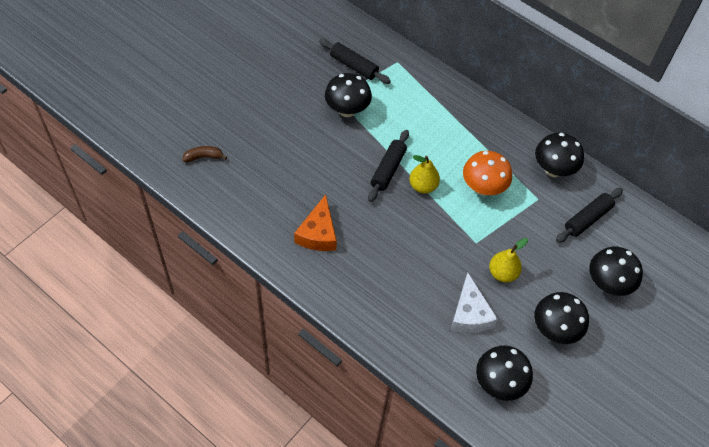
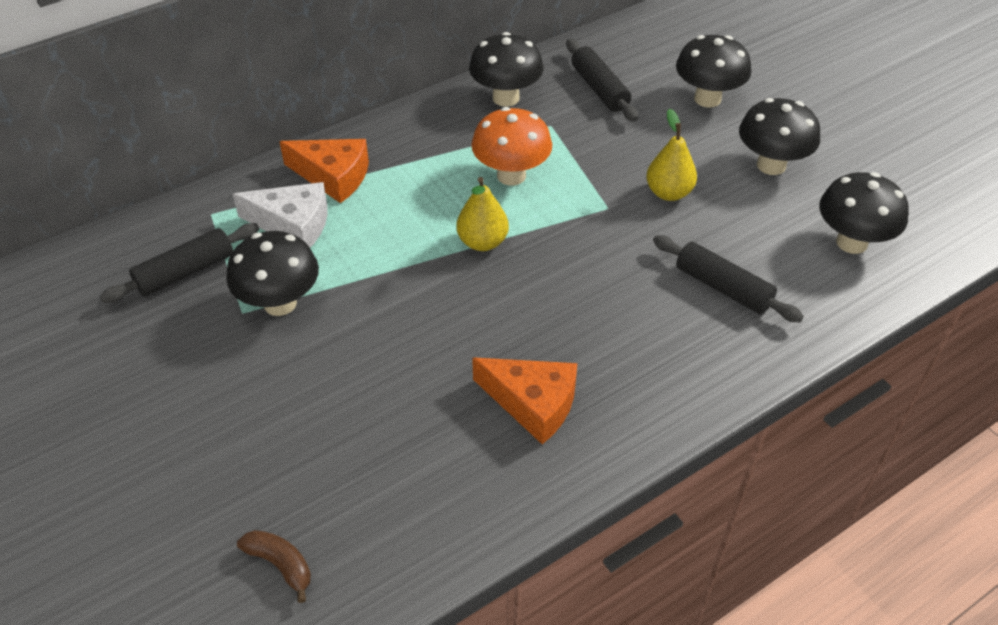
camera: 70 degrees left, 10 degrees down
brown banana [182,146,227,162] -> brown banana turned 120 degrees clockwise [237,530,311,603]
black rolling pin [368,130,409,202] -> black rolling pin moved to [653,235,804,323]
white cheese [451,273,498,333] -> white cheese moved to [233,182,328,248]
none -> orange cheese [279,139,369,203]

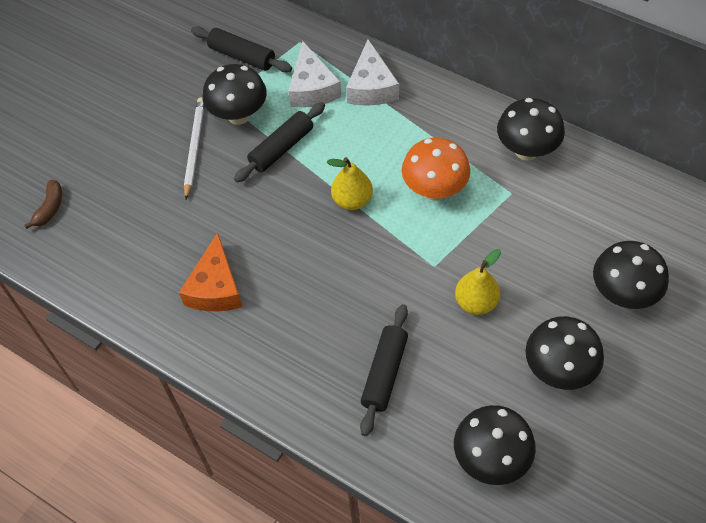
camera: 70 degrees right, 10 degrees up
orange cheese [279,139,369,203] -> white cheese [346,39,399,106]
black rolling pin [566,39,638,122] -> black rolling pin moved to [234,102,325,183]
none -> white pencil [184,97,204,200]

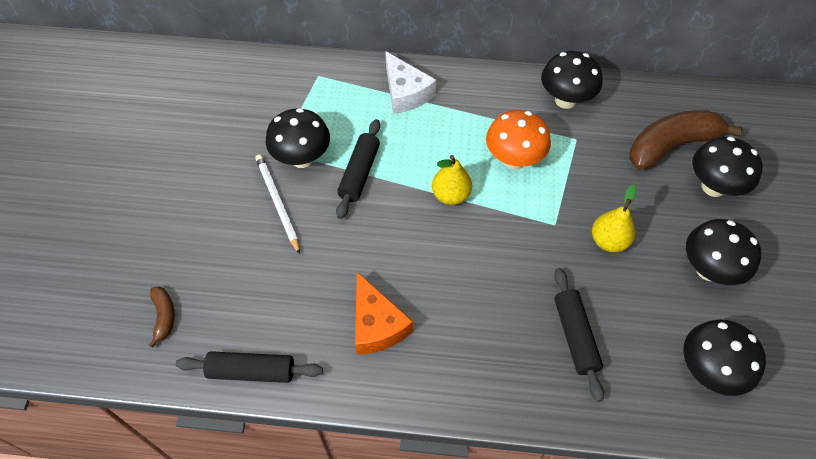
camera: 30 degrees left, 0 degrees up
black rolling pin [191,26,292,72] -> black rolling pin moved to [176,351,323,383]
white cheese [288,41,342,107] -> none
none -> brown banana [629,110,743,170]

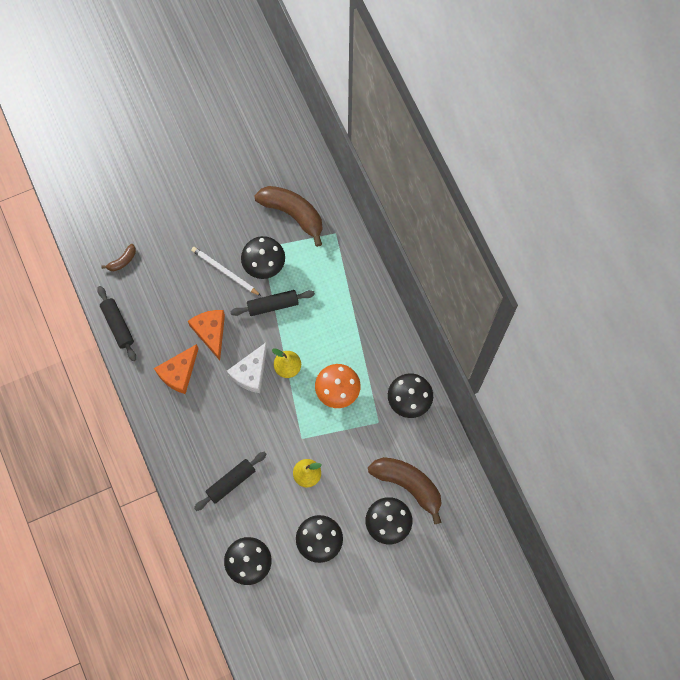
camera: 60 degrees right, 15 degrees up
white pencil [255,154,300,254] -> white pencil turned 90 degrees counterclockwise [191,247,261,296]
white cheese [385,51,436,114] -> white cheese moved to [227,343,267,393]
none -> orange cheese [188,310,225,360]
none -> brown banana [254,186,322,247]

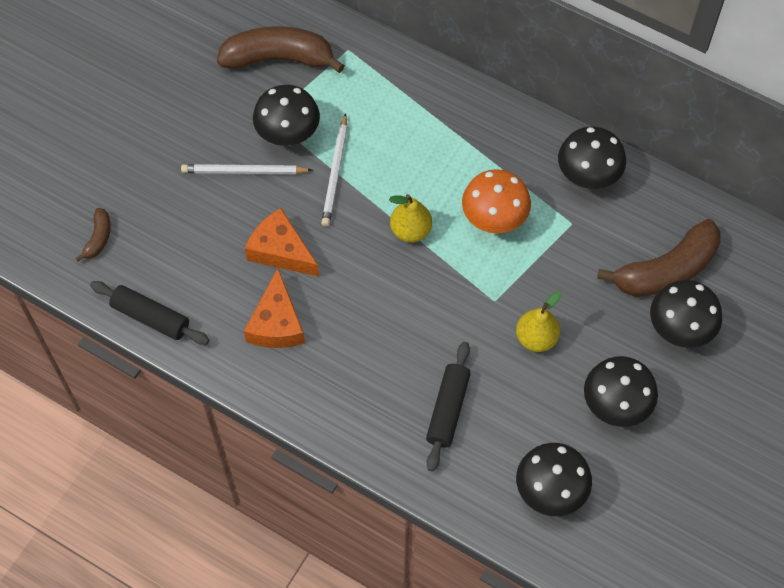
camera: 35 degrees left, 10 degrees down
white cheese [227,343,267,393] -> none
black rolling pin [230,290,315,316] -> white pencil [321,113,347,227]
brown banana [368,457,442,524] -> brown banana turned 150 degrees clockwise [597,219,721,297]

